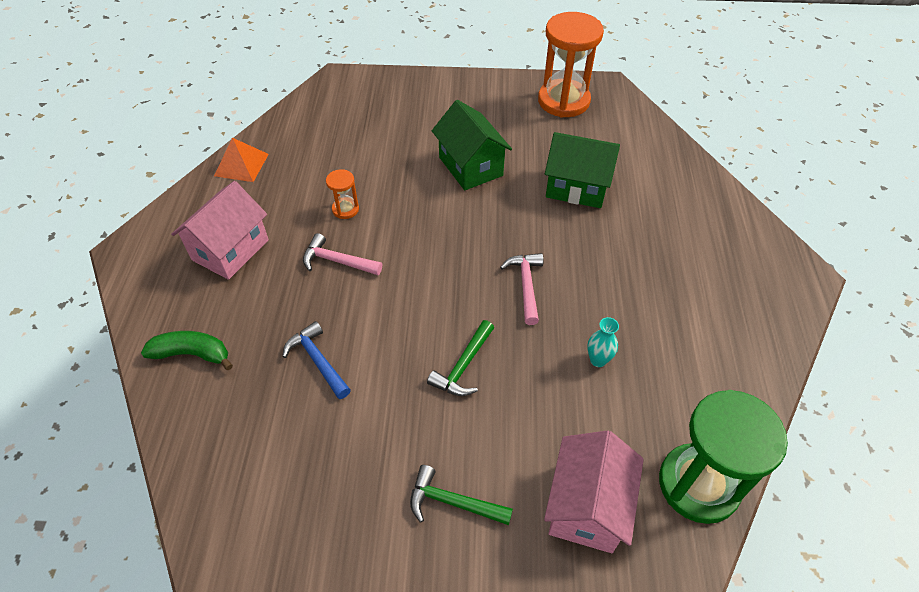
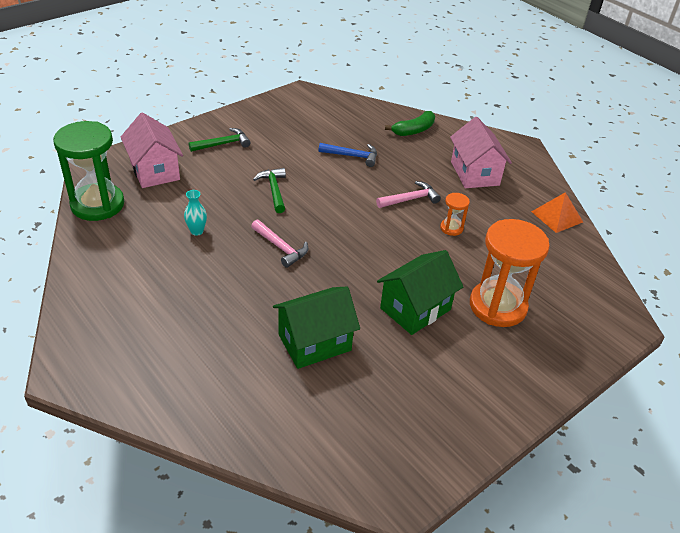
camera: 135 degrees right, 10 degrees down
green house [432,100,512,190] -> green house turned 60 degrees counterclockwise [377,250,463,335]
orange hourglass [538,12,604,118] -> orange hourglass moved to [470,219,550,327]

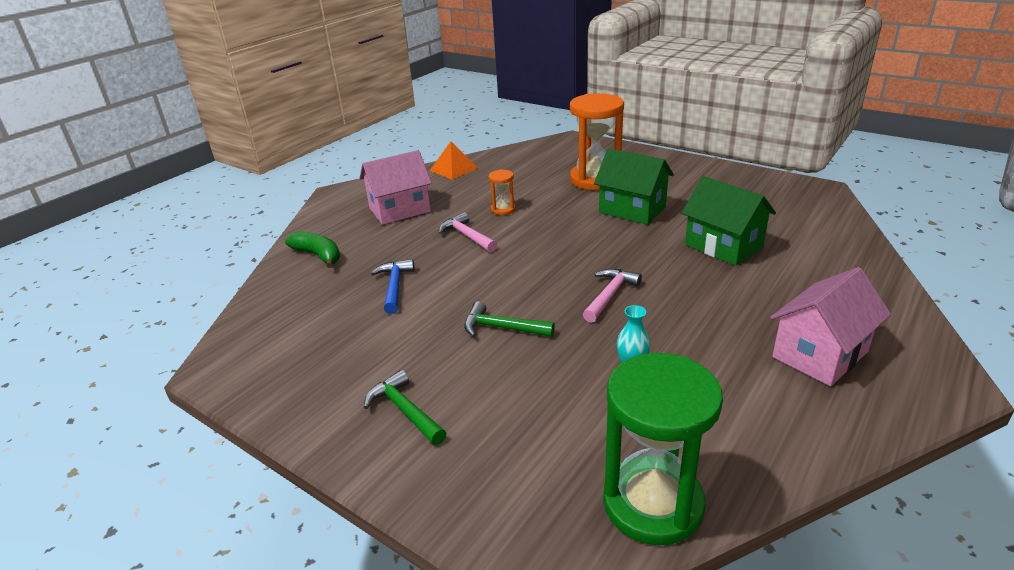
camera: 100 degrees left, 10 degrees down
pink house [121,112,183,188] -> pink house moved to [770,267,891,386]
green hammer [253,168,286,213] -> green hammer turned 45 degrees clockwise [464,301,555,337]

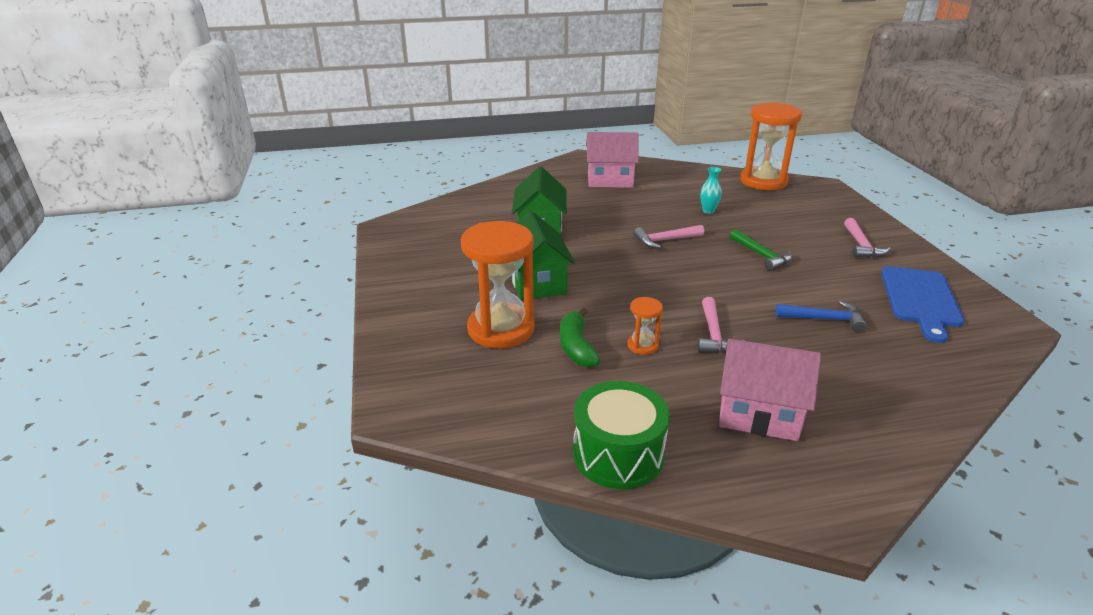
camera: 140 degrees left, 0 degrees up
green banana [285,231,340,268] -> green banana moved to [560,308,600,367]
green hammer [364,370,446,445] -> pink hammer [844,218,891,257]
blue hammer [371,259,415,314] -> blue hammer turned 120 degrees counterclockwise [776,301,867,332]
orange pyramid [429,142,478,180] -> green drum [573,381,670,489]
green hourglass [603,353,723,545] -> orange hourglass [740,103,802,190]
none -> blue cutting board [881,266,965,343]

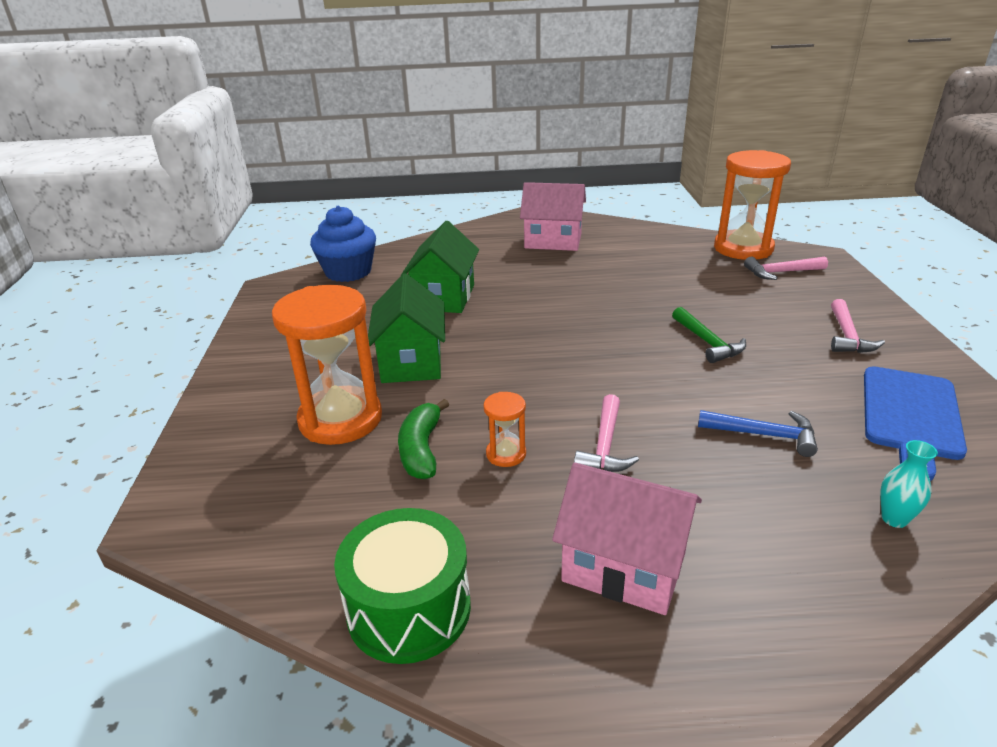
camera: 10 degrees right, 0 degrees up
pink hammer [634,225,704,248] -> pink hammer moved to [744,257,828,280]
turquoise vase [700,167,722,214] -> turquoise vase moved to [880,440,938,528]
none -> blue cupcake [310,206,376,282]

